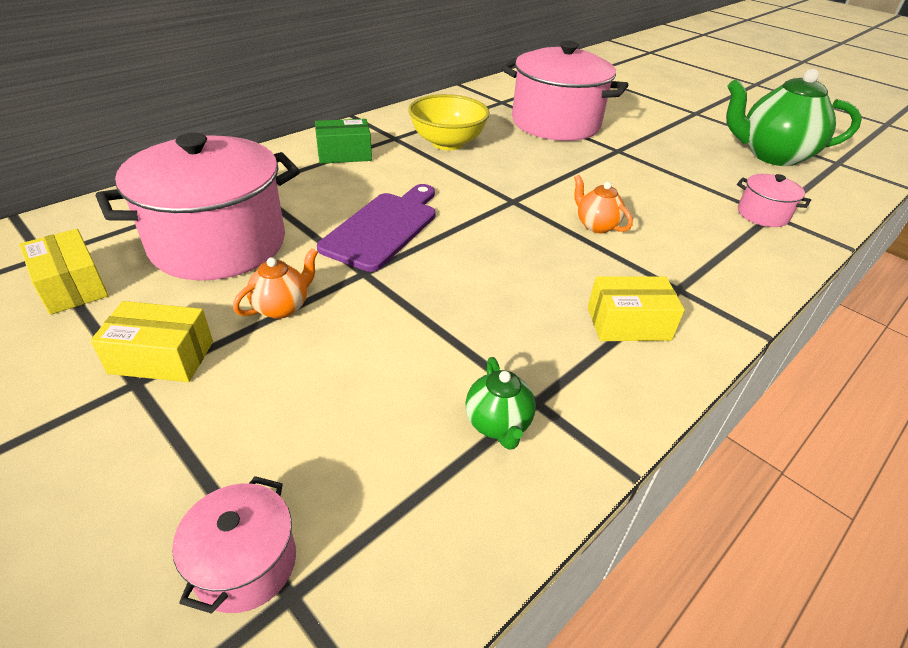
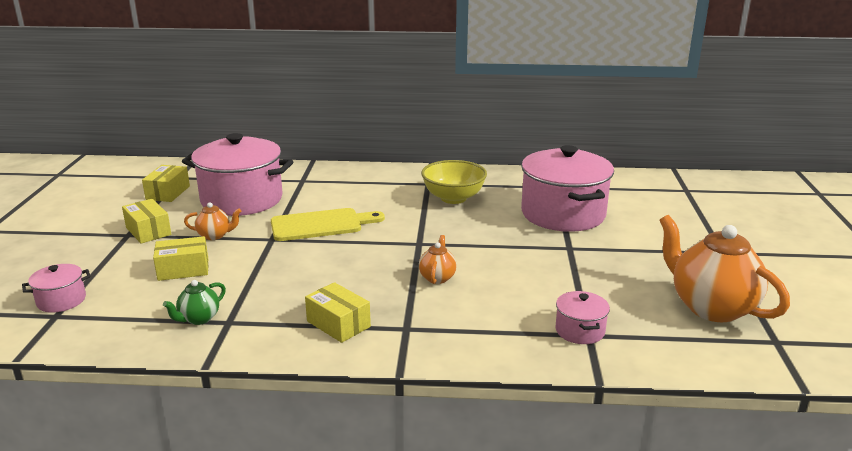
camera: 50 degrees right, 15 degrees down
green box [315,119,372,164] -> none
purple cutting board [317,184,436,272] -> yellow cutting board [271,208,385,241]
green teapot [726,69,862,166] -> orange teapot [660,215,790,322]
none -> yellow box [153,236,208,281]

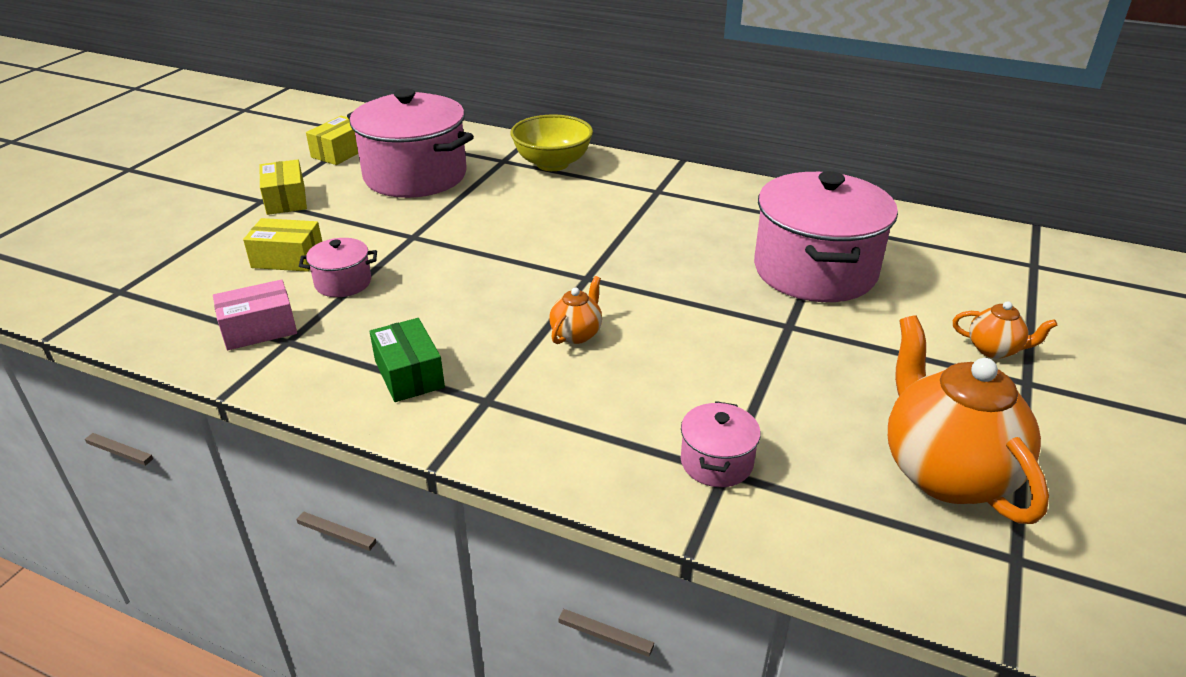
camera: 20 degrees right, 10 degrees up
pink pot [22,264,90,312] -> pink pot moved to [299,238,377,297]
green teapot [163,280,226,325] -> pink box [213,280,297,350]
orange teapot [184,202,241,240] -> orange teapot moved to [953,301,1058,359]
yellow cutting board [271,208,385,241] -> none
yellow box [305,282,371,343] -> green box [370,318,445,402]
yellow bowl [421,160,487,204] -> yellow bowl moved to [510,114,593,171]

